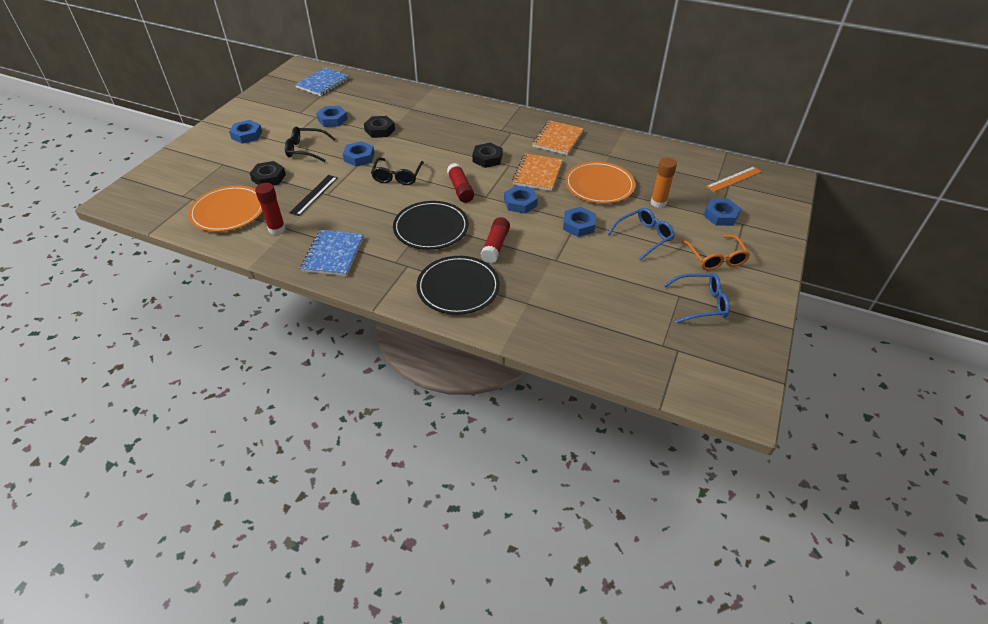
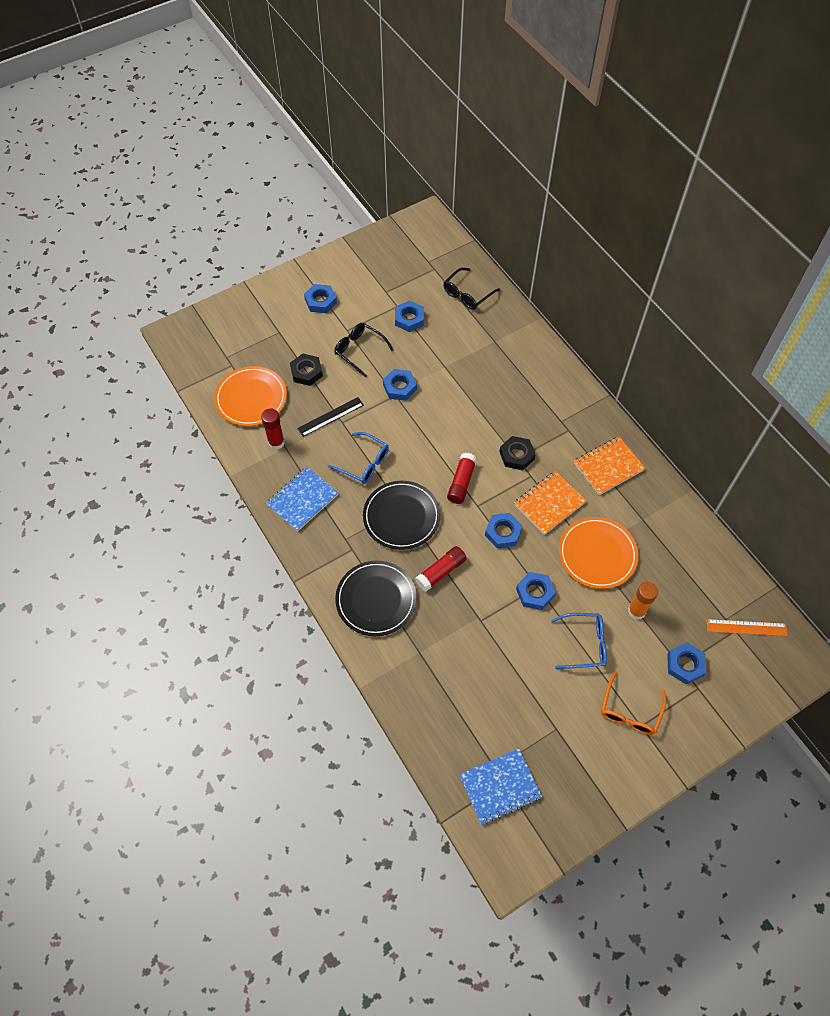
camera: 35 degrees right, 15 degrees up
blue notebook [295,68,350,96] -> blue notebook moved to [459,748,542,825]
black nut [364,116,395,138] -> none
black glasses [371,158,424,185] -> black glasses moved to [443,268,500,310]
blue glasses [664,273,730,323] -> blue glasses moved to [328,432,389,484]

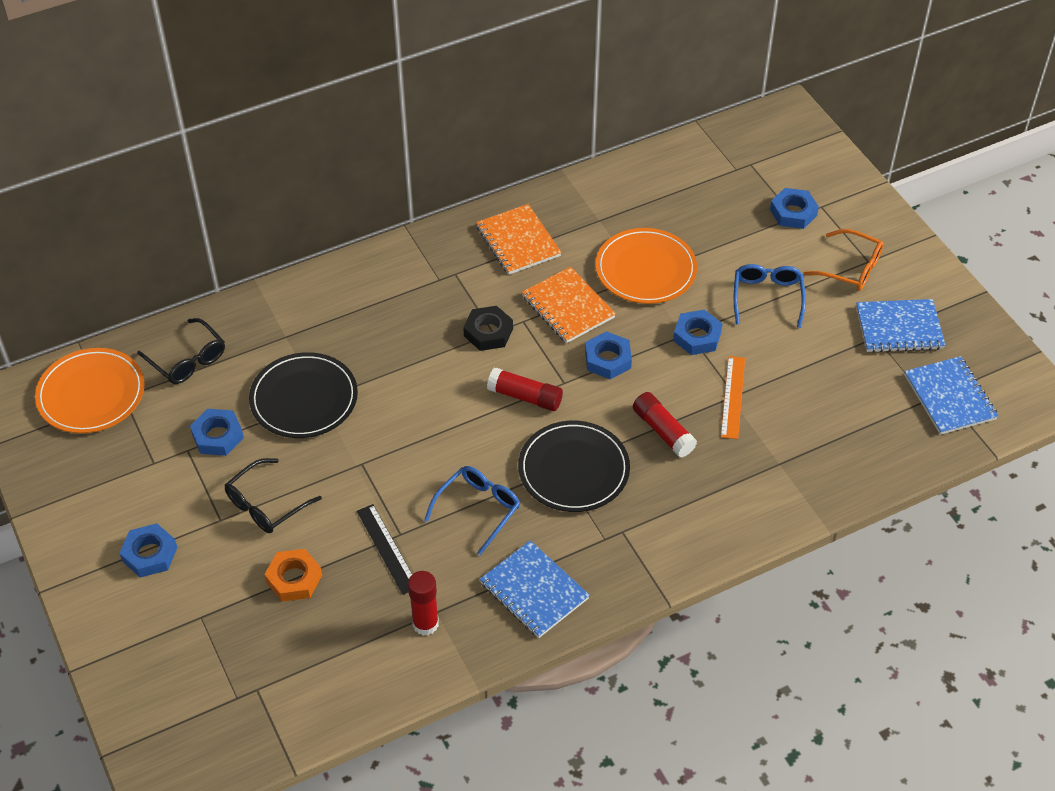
camera: 85 degrees left, 10 degrees down
orange plate [214,366,287,426] -> orange plate moved to [35,348,145,433]
black nut [290,354,323,386] -> orange nut [264,549,322,602]
black plate [335,561,417,636] -> black plate moved to [249,352,358,438]
blue nut [383,369,417,401] -> none
orange glue stick [628,582,658,620] -> none
orange ruler [706,619,788,636] -> orange ruler moved to [721,356,745,439]
none -> blue notebook [856,299,946,353]

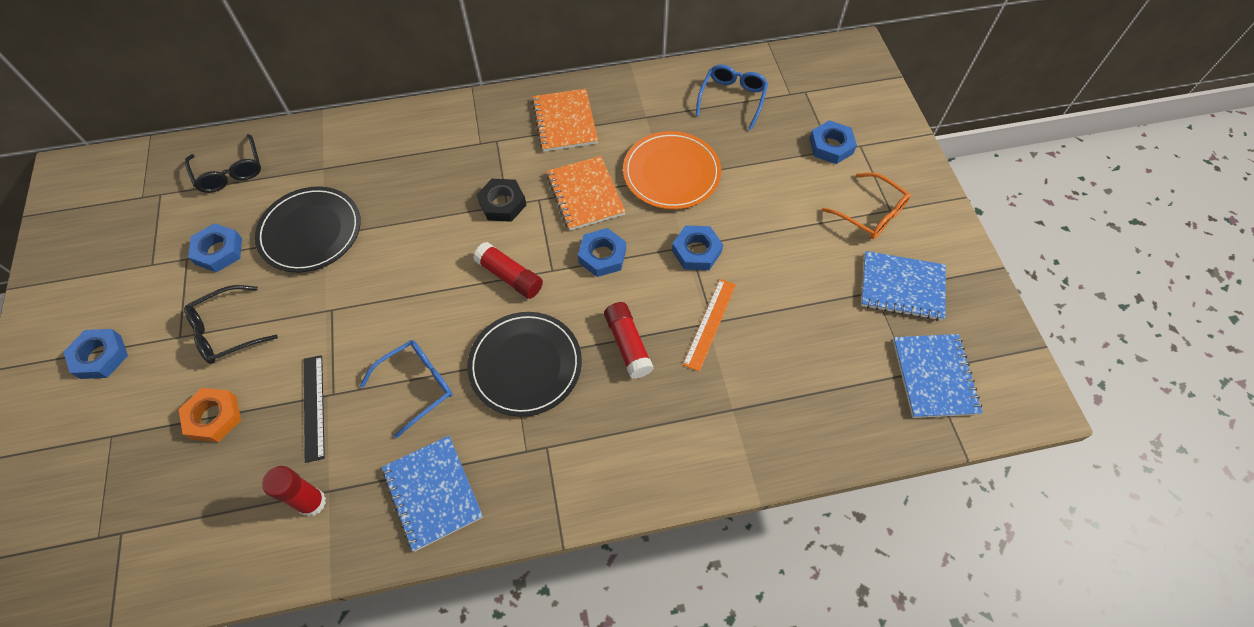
camera: 15 degrees right, 10 degrees up
orange plate [35,348,145,433] -> none
blue glasses [734,264,806,328] -> blue glasses moved to [696,65,768,130]

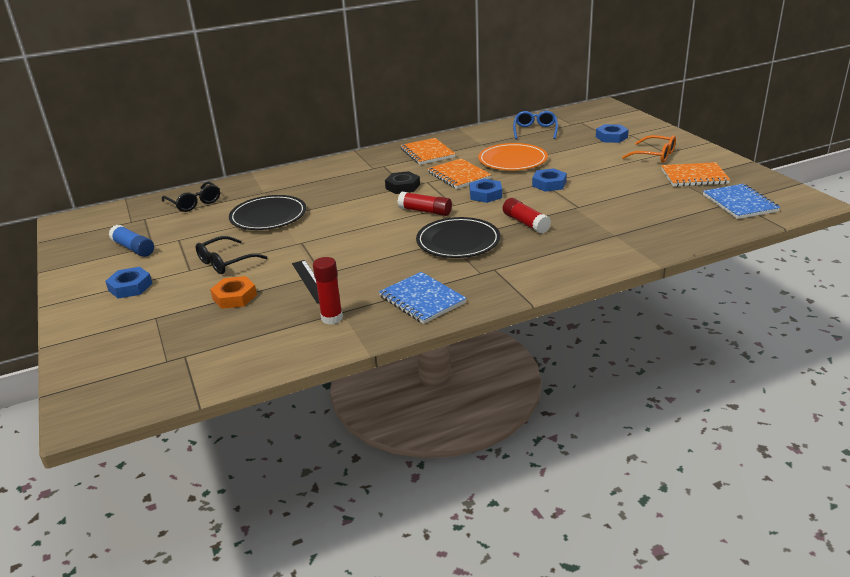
camera: 10 degrees left, 30 degrees down
blue nut [188,223,242,272] -> none
blue glasses [360,340,453,438] -> none
orange ruler [683,279,736,372] -> none
blue notebook [861,251,946,321] -> orange notebook [661,162,731,187]
none -> blue glue stick [109,225,154,257]

